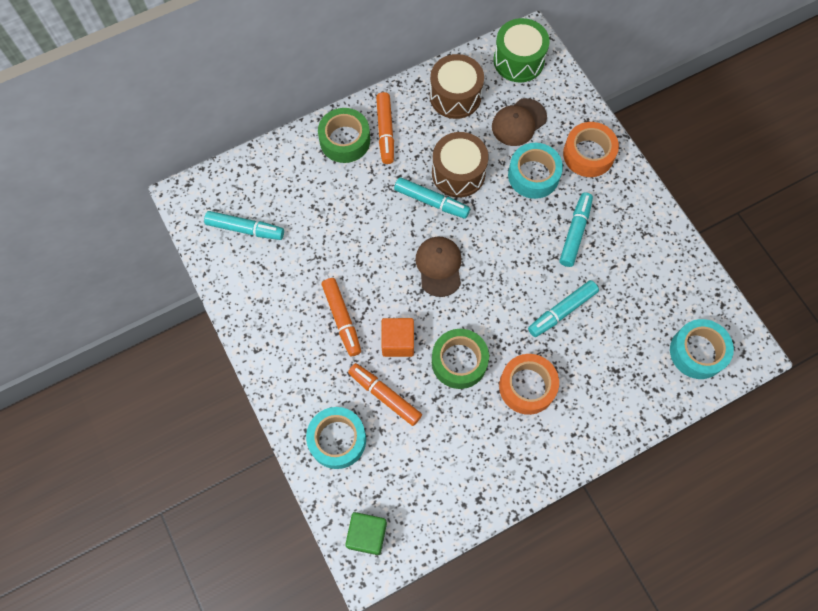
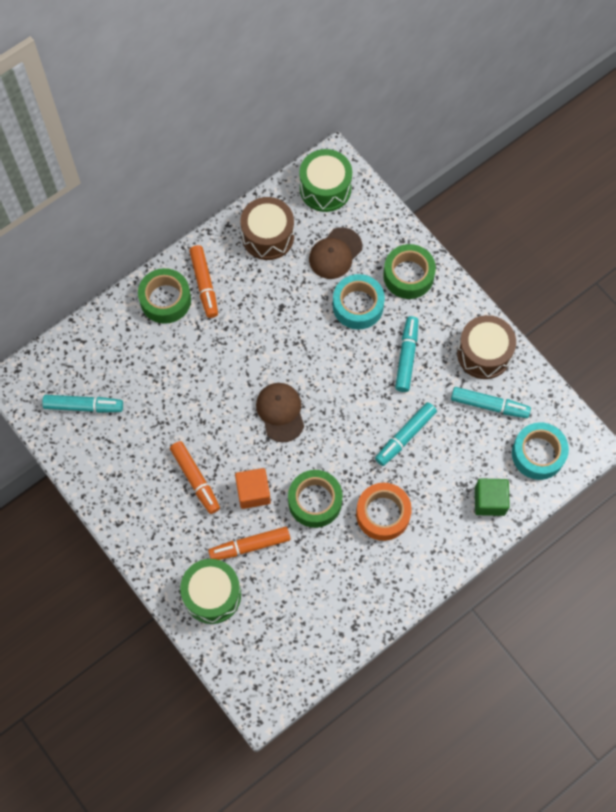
camera: 10 degrees left, 0 degrees up
turquoise tape [306,407,366,469] -> green drum [180,559,241,624]
green cube [345,512,387,555] -> green cube moved to [475,478,510,516]
orange marker [348,363,422,426] -> orange marker turned 45 degrees counterclockwise [208,527,291,560]
turquoise marker [394,177,470,219] -> turquoise marker moved to [451,387,531,418]
brown drum [432,132,489,198] -> brown drum moved to [457,315,516,379]
orange tape [563,122,619,177] -> green tape [383,244,436,299]

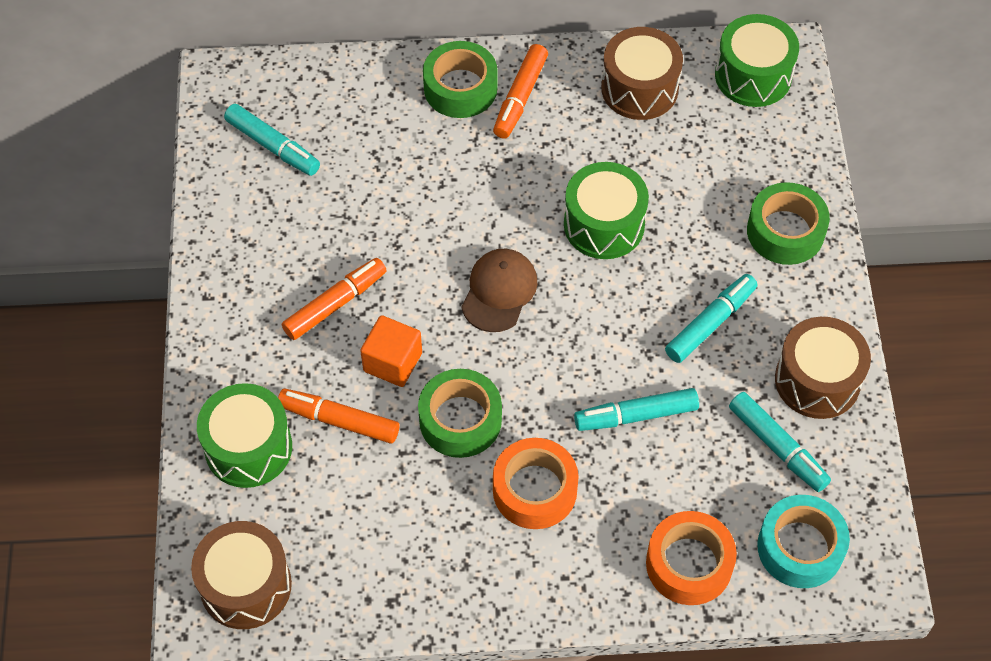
camera: 35 degrees right, 10 degrees down
orange marker [170,441,220,514] -> orange marker turned 135 degrees counterclockwise [282,258,387,340]
brown cap [309,227,362,279] -> none
turquoise tape [333,274,385,329] -> none
green cube [475,478,510,516] -> orange tape [646,511,737,605]
none -> brown drum [191,521,292,629]
none -> green drum [564,162,649,259]

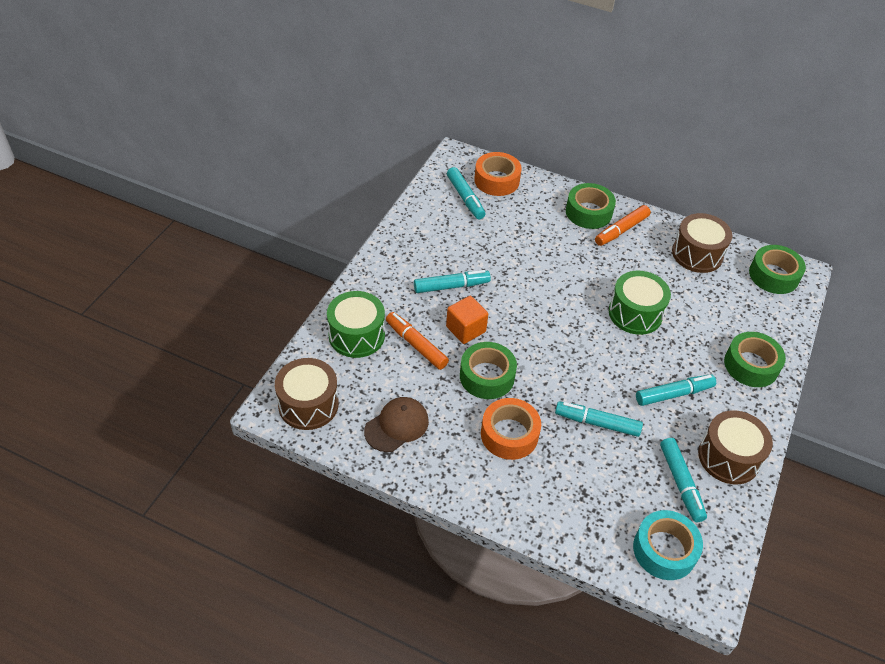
camera: 25 degrees right, 10 degrees down
orange marker [282,258,387,340] -> turquoise marker [414,270,491,293]
brown cap [461,249,538,332] -> brown cap moved to [364,397,429,452]
orange tape [646,511,737,605] -> orange tape moved to [474,152,522,196]
green drum [715,14,799,107] -> green tape [749,245,806,294]

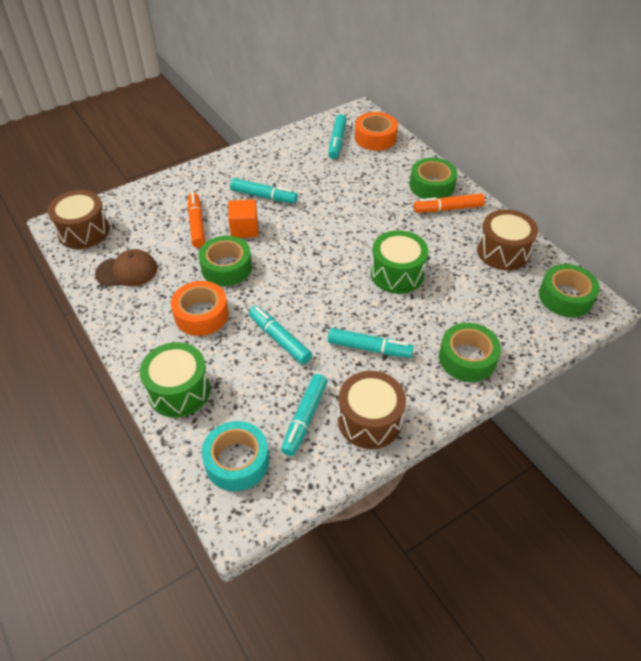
camera: 35 degrees right, 0 degrees up
green drum [327,291,385,358] -> green drum moved to [140,342,210,417]

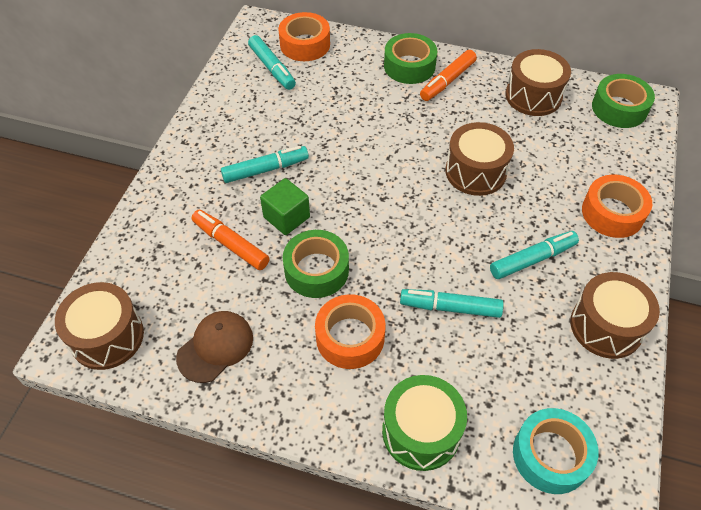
camera: 40 degrees left, 5 degrees up
orange cube [228,199,258,238] -> green cube [260,178,310,235]
turquoise marker [281,374,328,456] -> none
green drum [371,230,429,294] -> brown drum [446,122,514,196]
green tape [439,323,501,382] -> orange tape [582,175,652,238]

